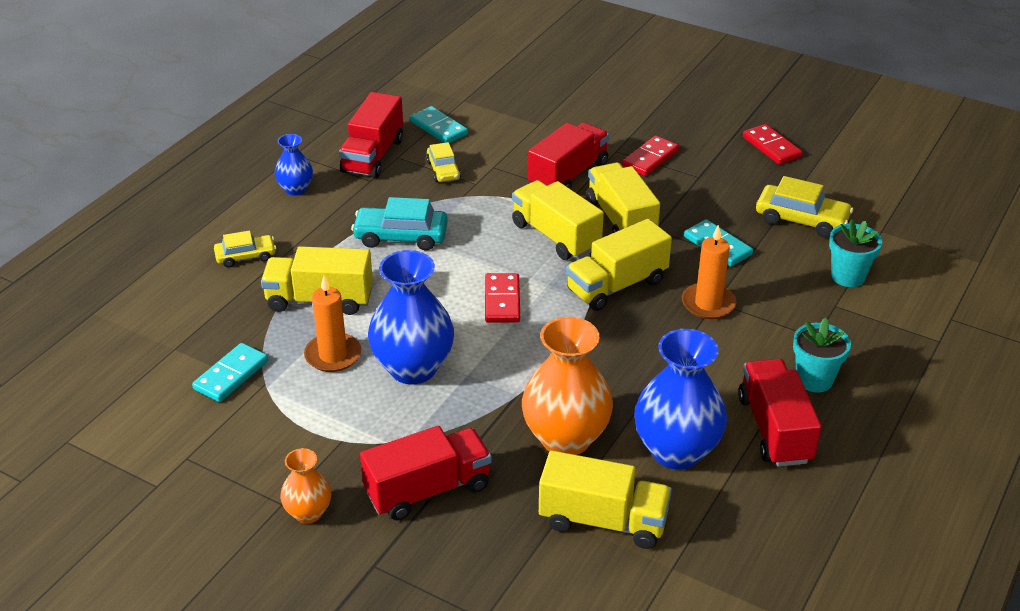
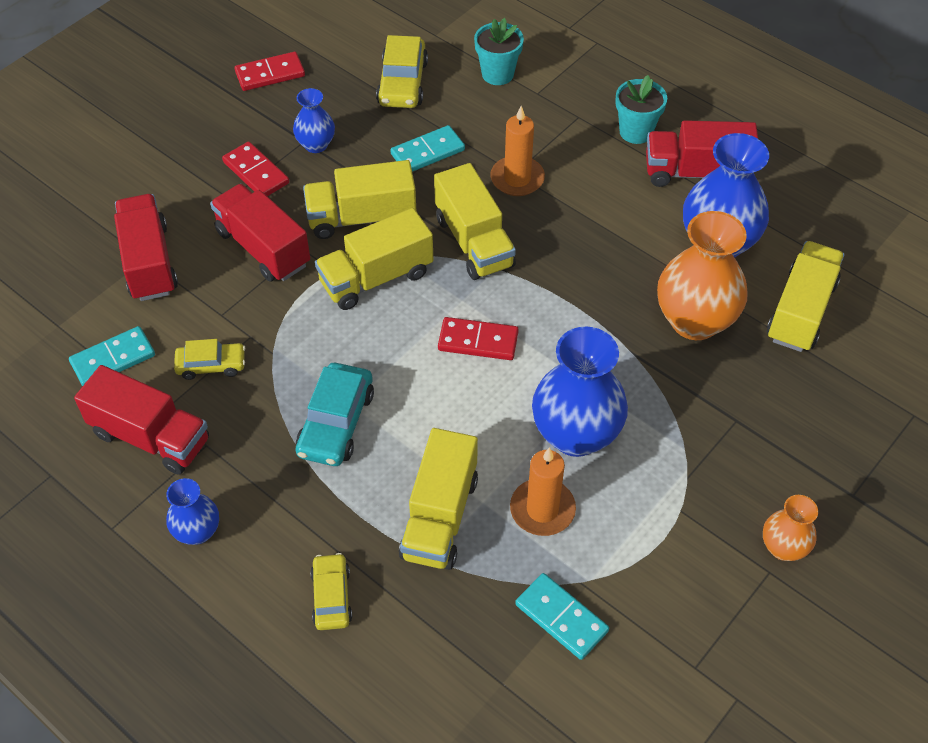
camera: 80 degrees left, 15 degrees up
red truck [360,426,492,521] -> red truck moved to [114,194,178,301]
yellow car [756,176,853,238] -> yellow car turned 150 degrees clockwise [376,35,428,108]
none -> blue vase [293,88,335,153]

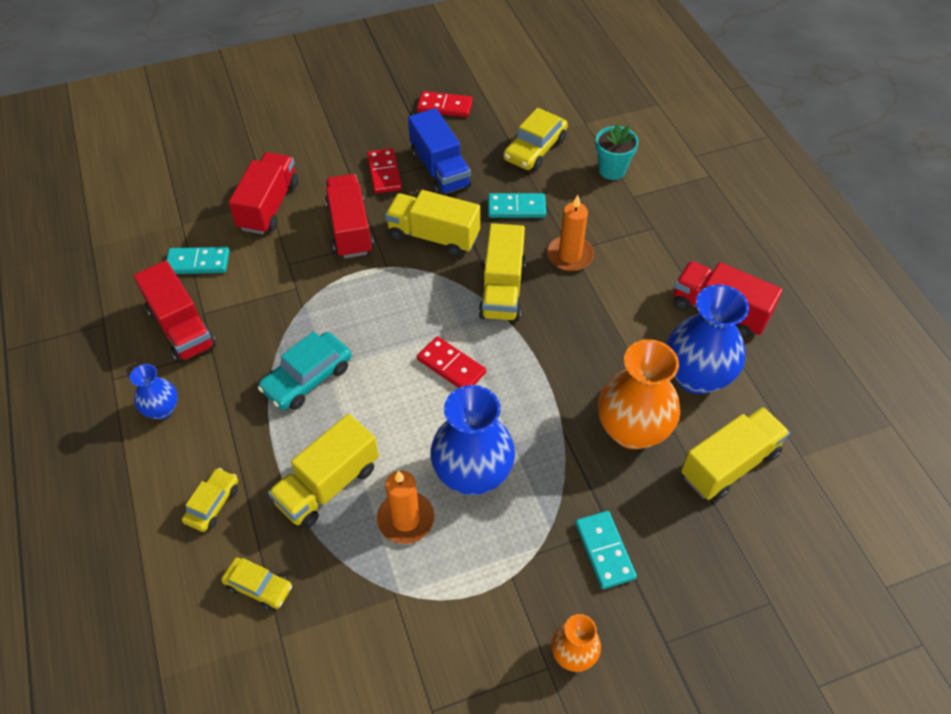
camera: 30 degrees right, 0 degrees up
yellow car [174,339,245,380] -> yellow car moved to [221,557,292,610]
blue vase [293,88,335,153] -> blue truck [408,108,472,195]
yellow truck [315,208,433,310] -> none
turquoise domino [515,573,609,660] -> turquoise domino moved to [575,511,637,589]
turquoise flower pot [615,75,667,144] -> none

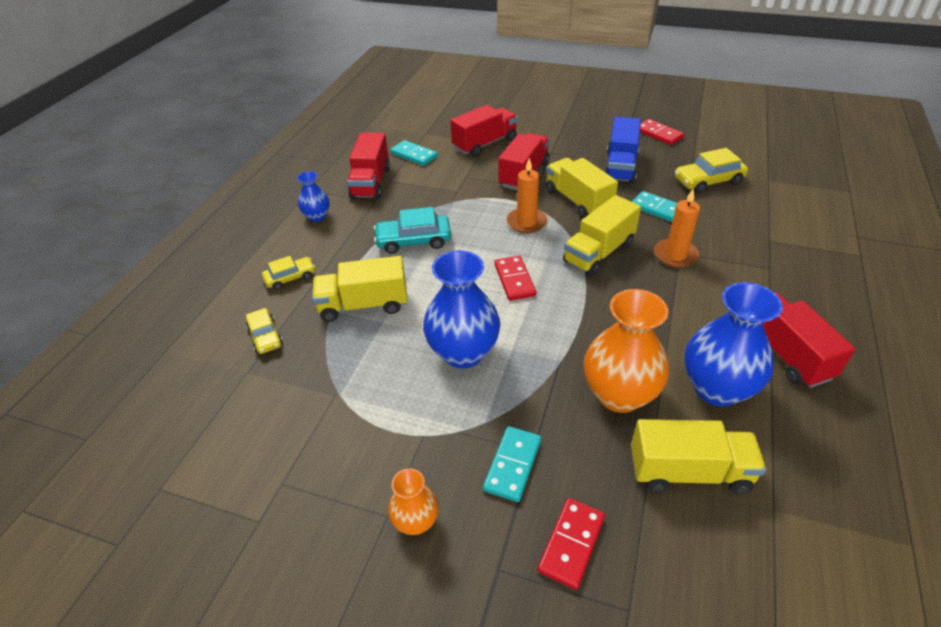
camera: 40 degrees right, 10 degrees down
red domino [367,148,402,194] -> red domino moved to [538,498,605,590]
orange candle [377,471,434,544] -> orange candle moved to [507,158,547,233]
turquoise flower pot [595,123,639,180] -> none

